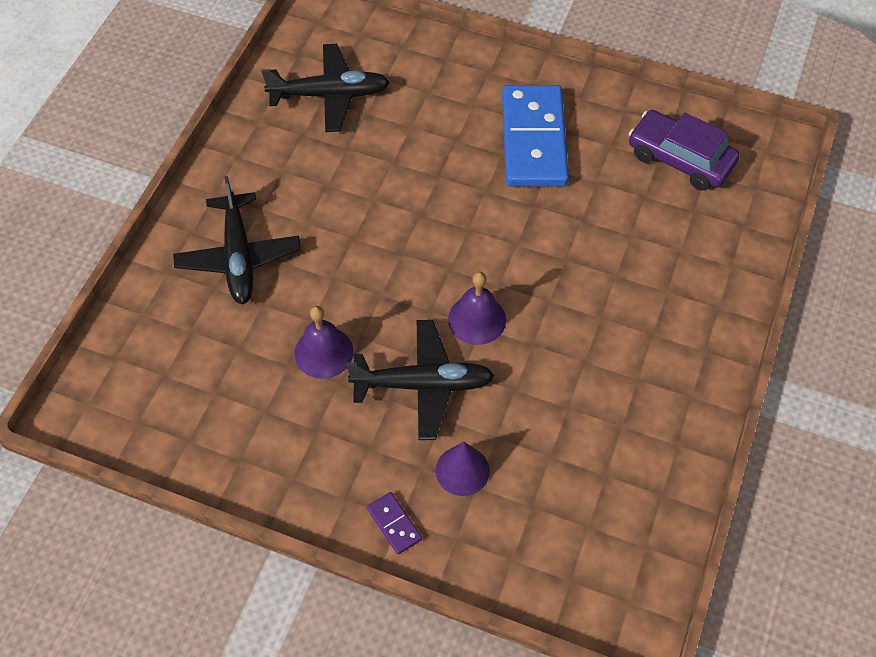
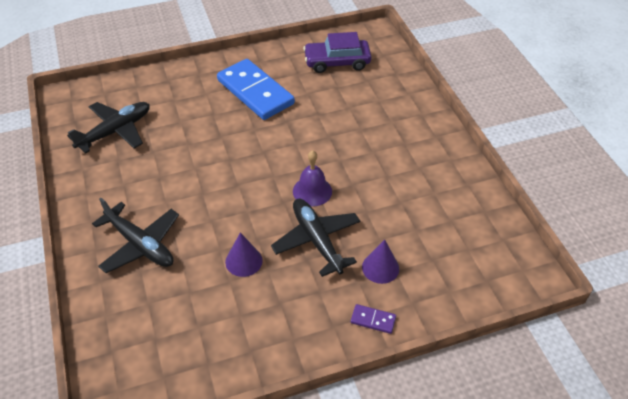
camera: 40 degrees left, 10 degrees down
purple bell [294,306,353,379] -> purple cone [225,233,263,277]
black plane [346,320,495,440] -> black plane turned 75 degrees counterclockwise [271,199,360,277]

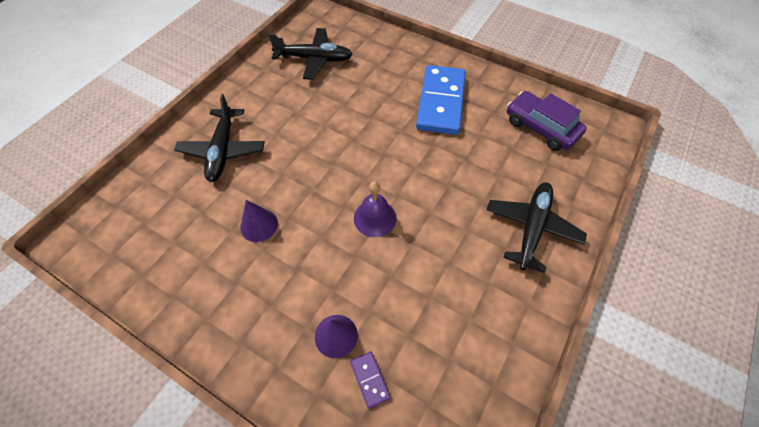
camera: 50 degrees right, 10 degrees up
black plane [271,199,360,277] -> black plane moved to [486,182,587,273]
purple domino [351,304,396,334] -> purple domino moved to [350,351,390,408]

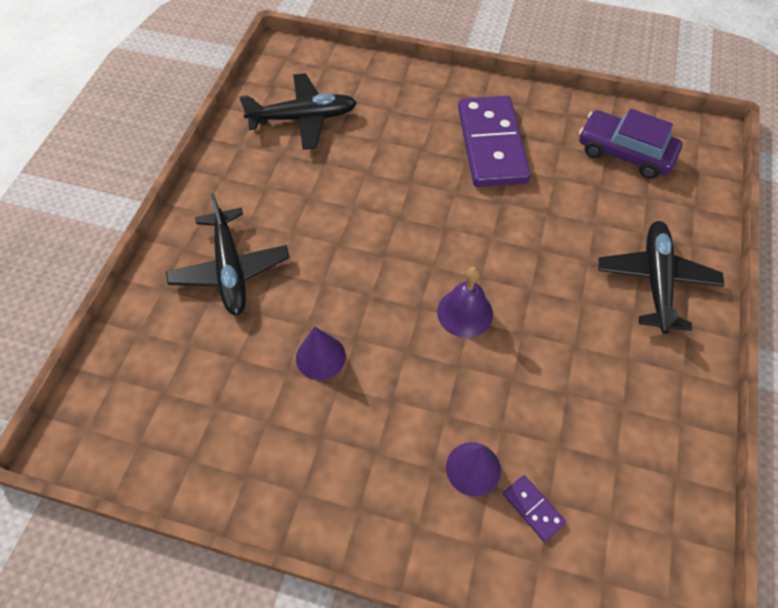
camera: 15 degrees left, 0 degrees up
blue domino [416,65,466,135] -> purple domino [458,96,531,187]

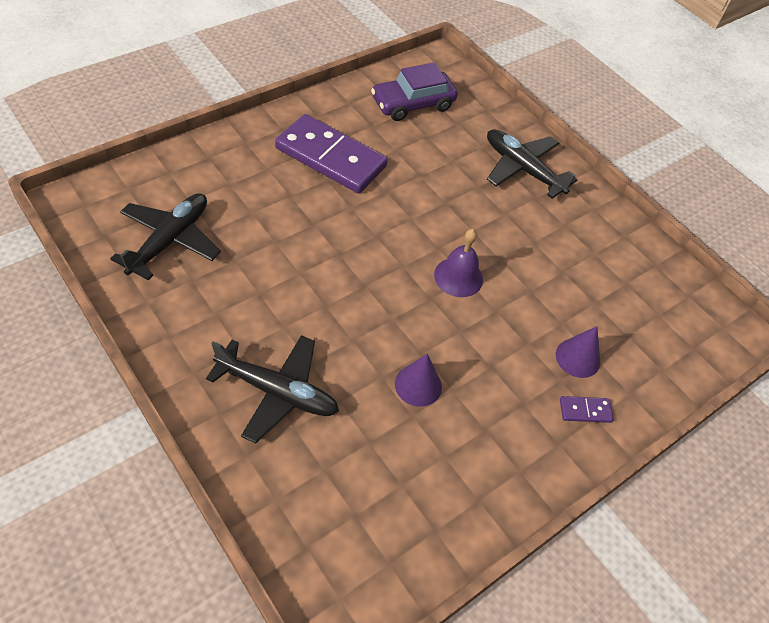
camera: 60 degrees left, 5 degrees down
purple domino [503,475,566,542] -> purple domino moved to [560,396,614,423]

